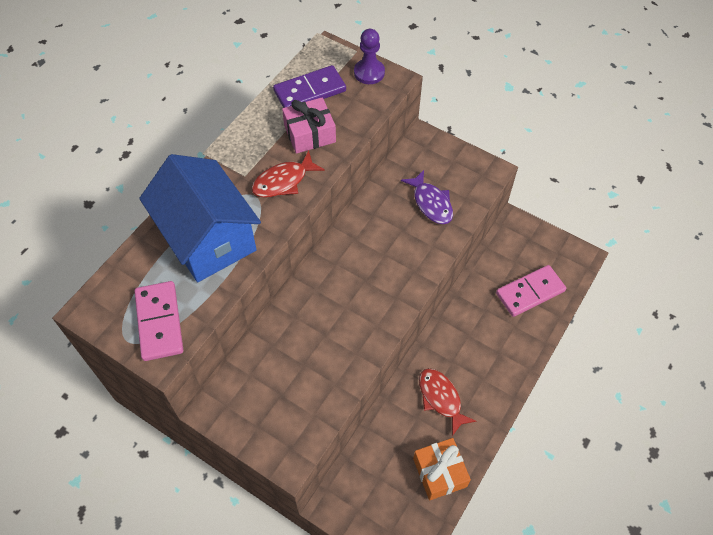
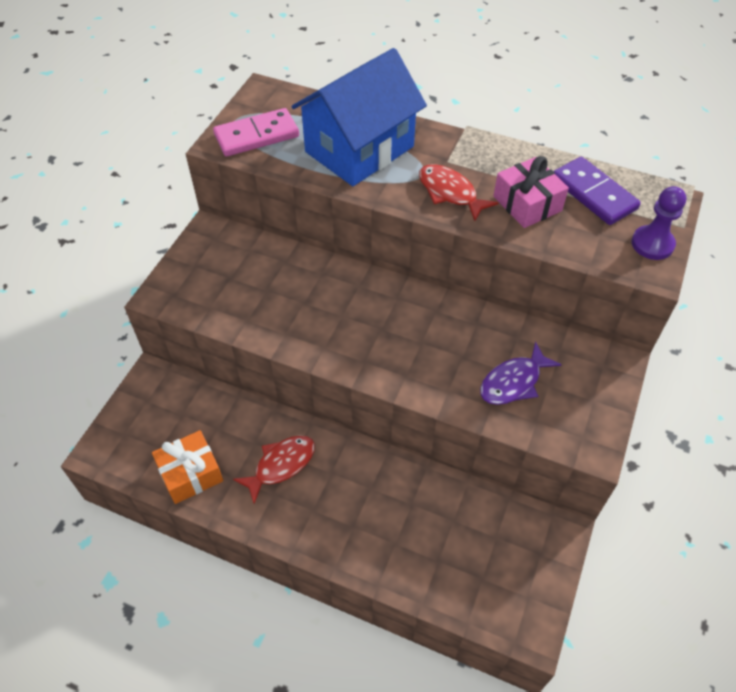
camera: 80 degrees right, 5 degrees down
pink domino [496,265,566,317] -> none

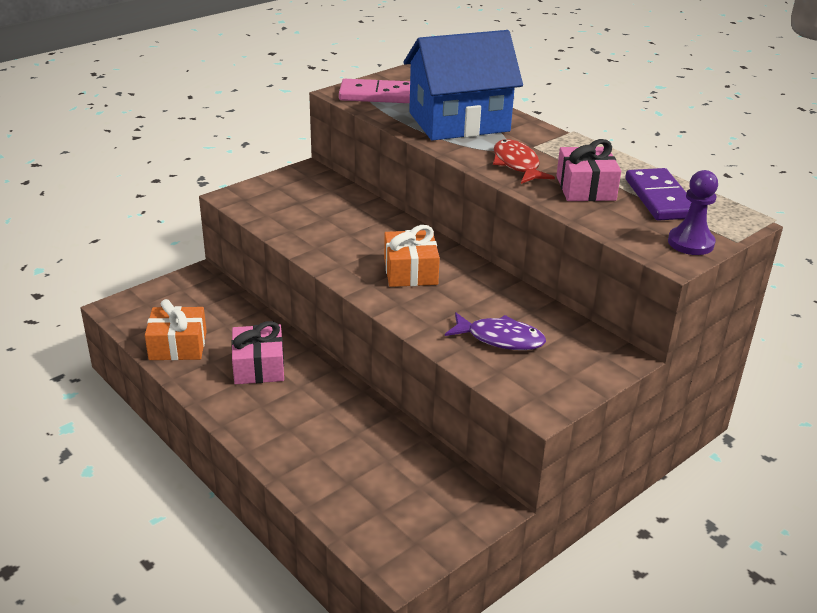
camera: 25 degrees right, 20 degrees down
red fish [233,435,315,504] -> pink gift [231,321,284,384]
purple fish [480,341,562,405] -> purple fish turned 150 degrees counterclockwise [445,312,546,350]
none -> orange gift [384,225,440,287]

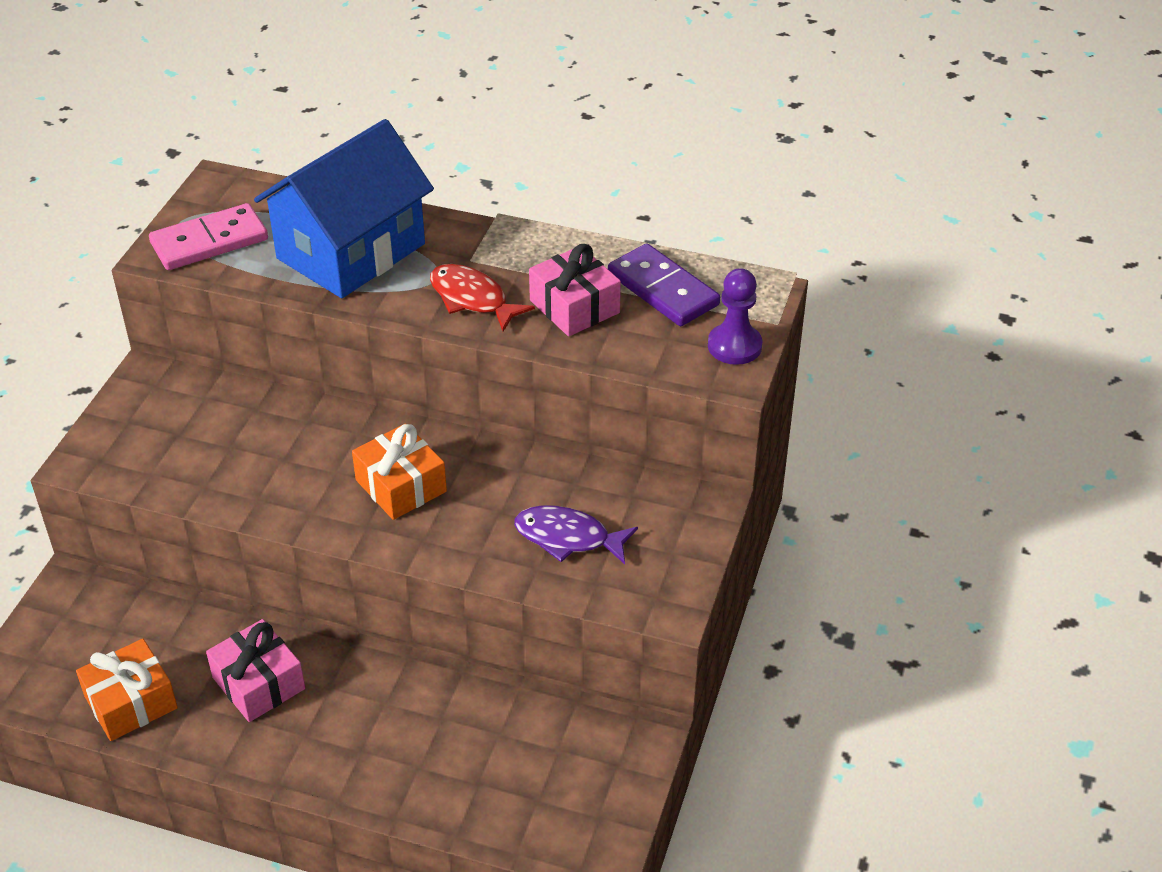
camera: 30 degrees left, 10 degrees up
purple fish [445,312,546,350] -> purple fish turned 150 degrees counterclockwise [514,506,638,564]

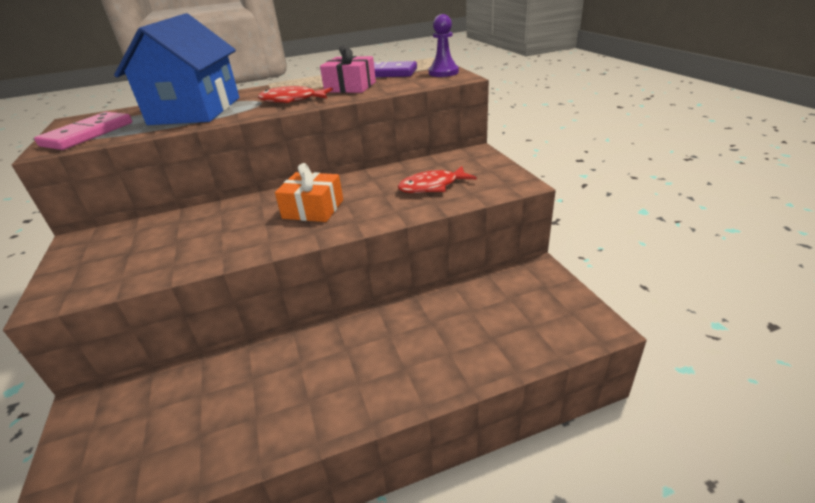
camera: 35 degrees left, 10 degrees down
orange gift [76,639,178,741] -> none
pink gift [206,619,305,722] -> none
purple fish [514,506,638,564] -> red fish [398,166,477,193]

